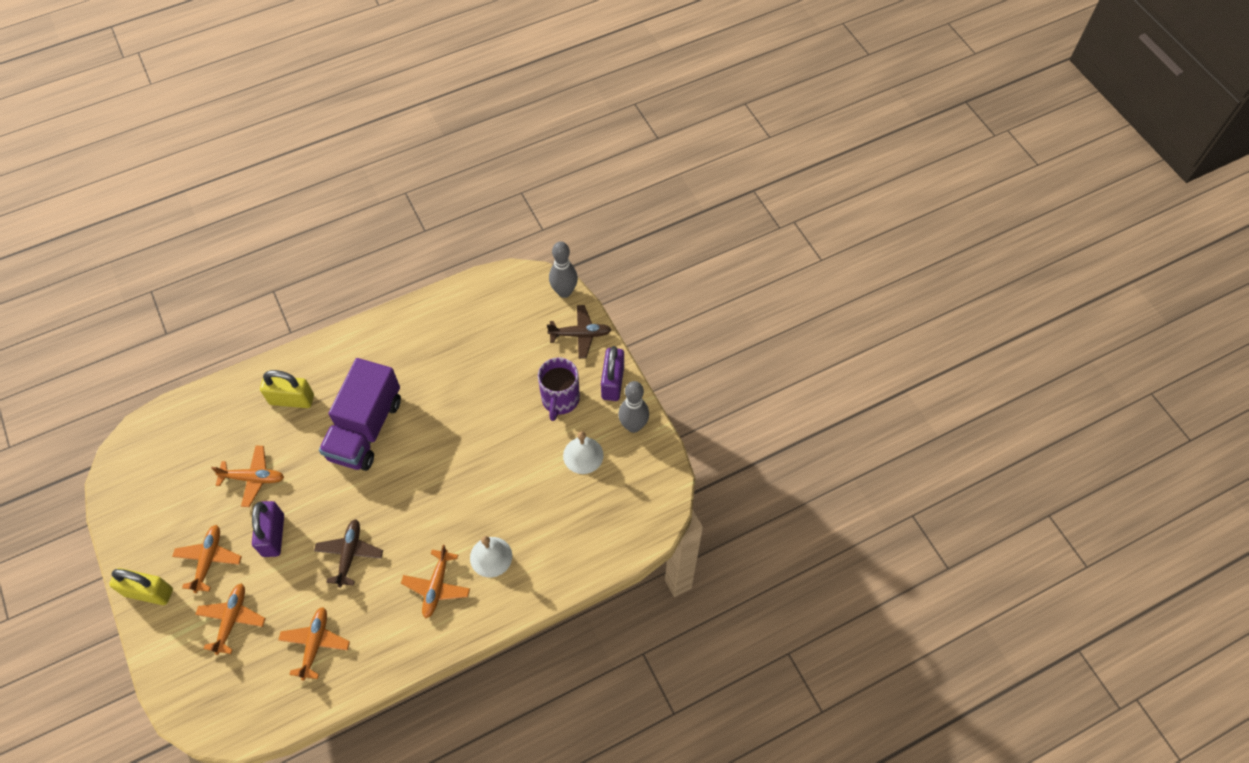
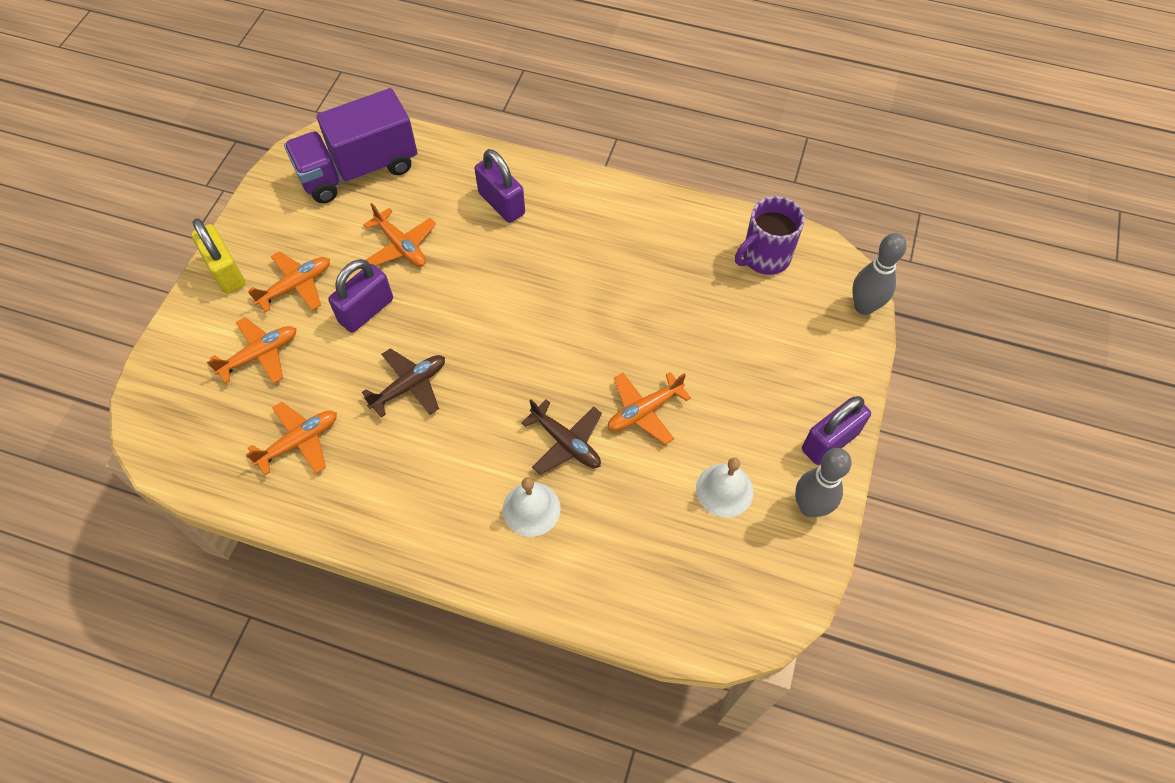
camera: 45 degrees right, 0 degrees up
yellow padlock [260,370,314,408] -> purple padlock [475,149,525,223]
purple truck [319,358,401,471] -> purple truck moved to [284,88,417,203]
orange plane [401,545,470,618] -> orange plane moved to [608,372,691,445]
purple mug [538,357,580,421] -> purple mug moved to [735,196,805,275]
brown plane [547,305,611,359] -> brown plane moved to [522,399,602,475]

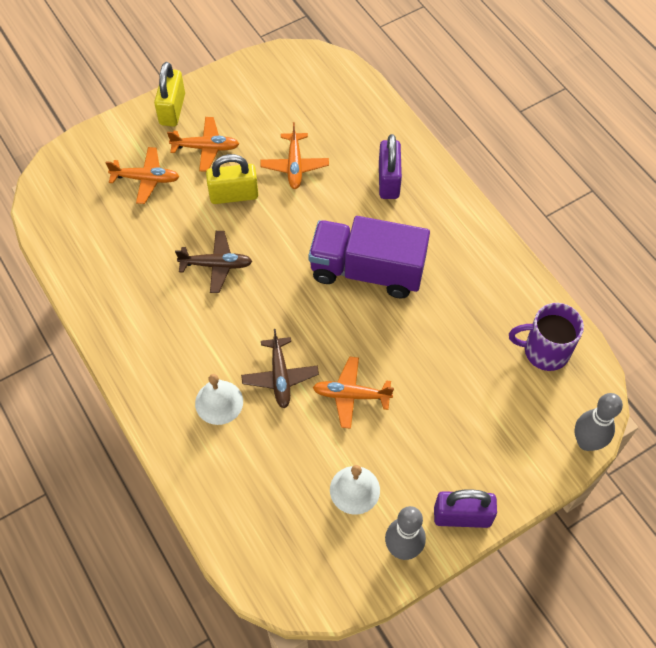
camera: 40 degrees right, 0 degrees up
orange plane [246,402,337,475] -> none
purple truck [284,88,417,203] -> purple truck moved to [308,216,430,299]
purple padlock [328,259,393,333] -> yellow padlock [206,154,258,204]

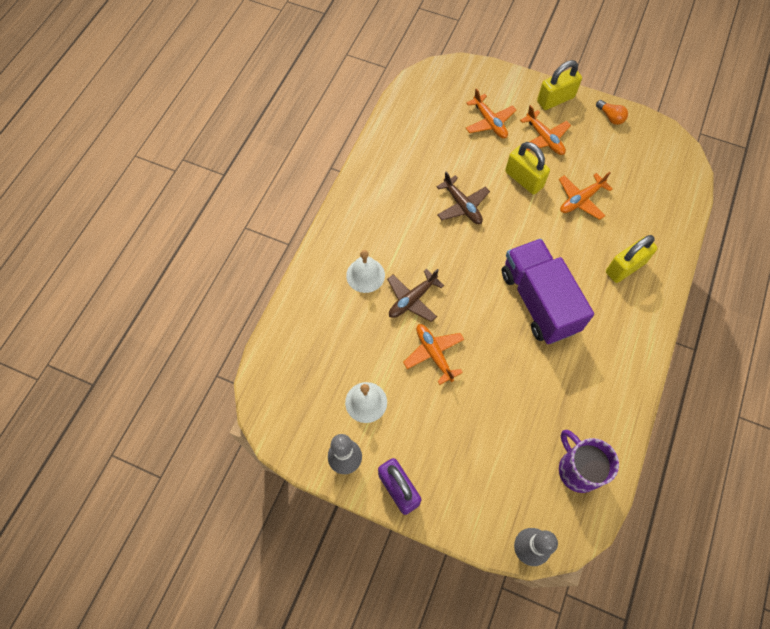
camera: 55 degrees right, 5 degrees up
purple padlock [379,134,402,199] -> yellow padlock [606,235,657,283]
none -> orange light bulb [596,100,628,125]

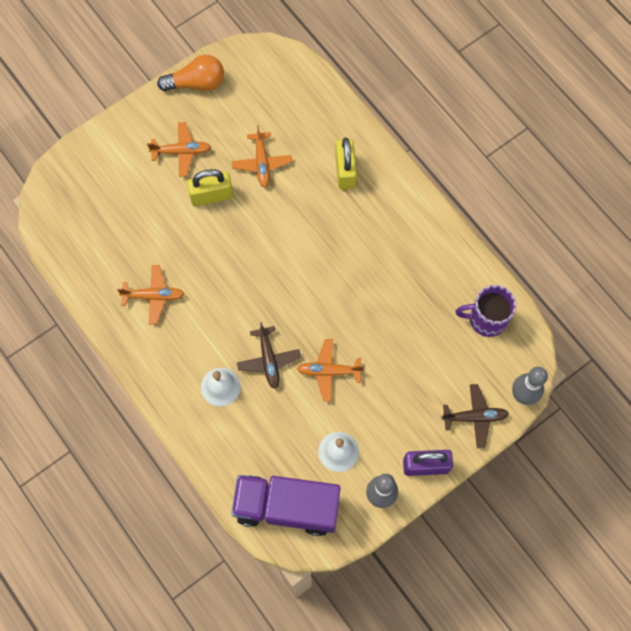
camera: 60 degrees left, 5 degrees up
brown plane [436,172,490,224] -> brown plane moved to [442,384,509,448]
orange plane [466,88,516,139] -> orange plane moved to [117,265,184,324]
purple truck [502,239,594,344] -> purple truck moved to [231,475,341,536]
yellow padlock [537,60,582,110] -> none
orange light bulb [596,100,628,125] -> orange light bulb [157,55,224,91], size x1.80

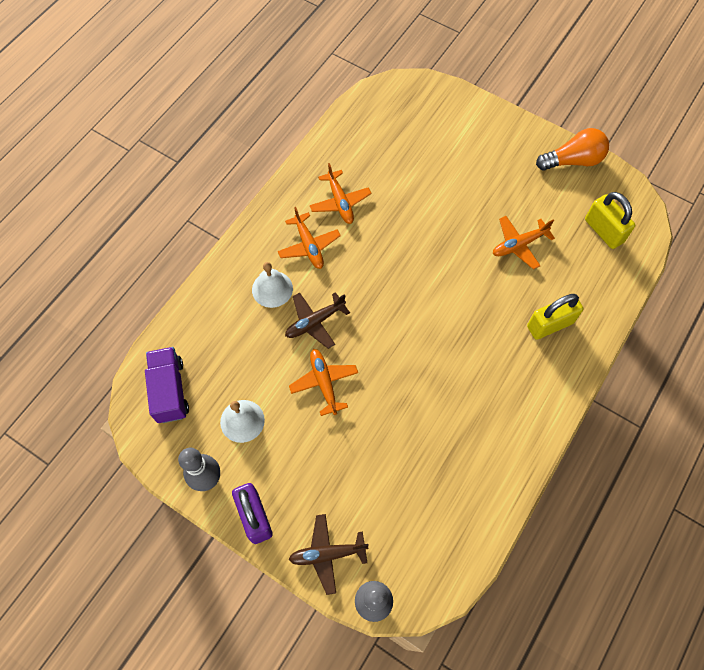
camera: 70 degrees right, 5 degrees down
orange plane [147,122,211,177] -> orange plane moved to [278,207,341,269]
orange light bulb [157,55,224,91] -> orange light bulb turned 75 degrees counterclockwise [536,128,609,170]
yellow padlock [187,169,233,207] -> yellow padlock moved to [585,192,635,249]
purple truck [231,475,341,536] -> purple truck [145,347,189,423], size x0.66
brown plane [442,384,509,448] -> brown plane turned 105 degrees clockwise [289,514,369,595]
purple mug [456,285,516,337] -> none

